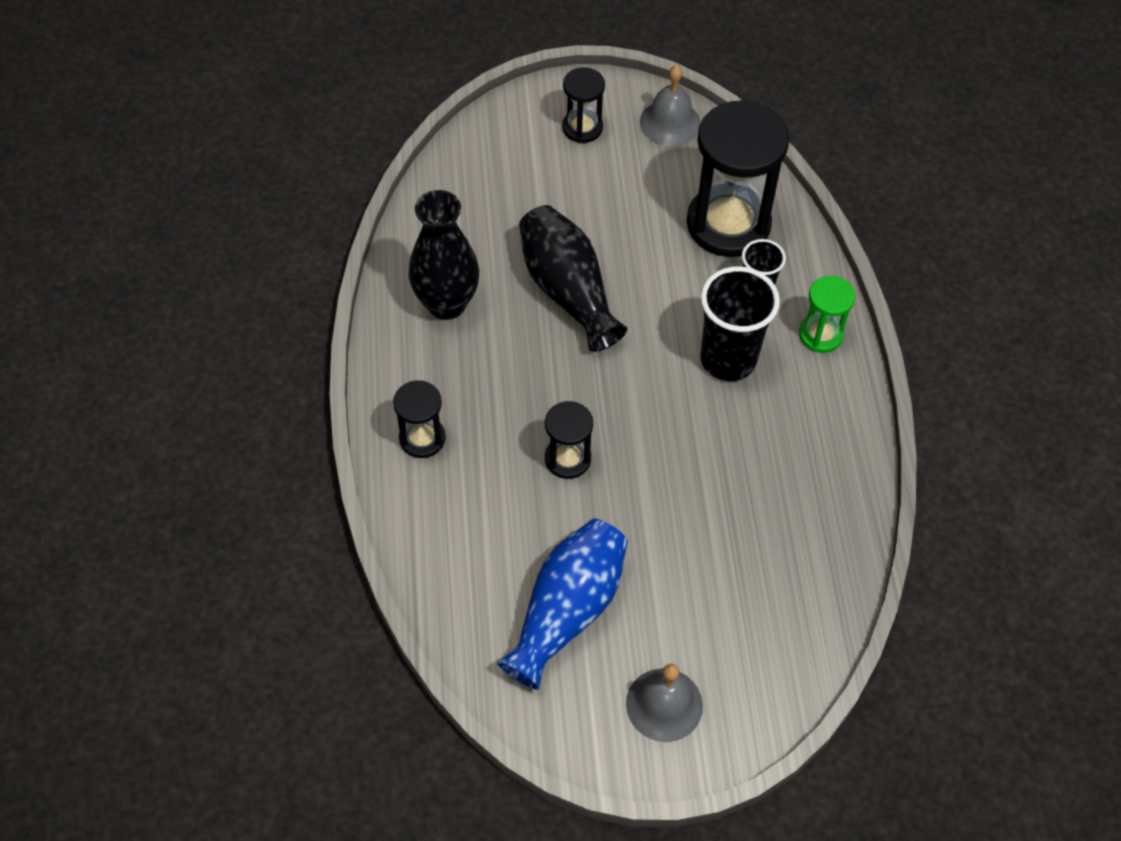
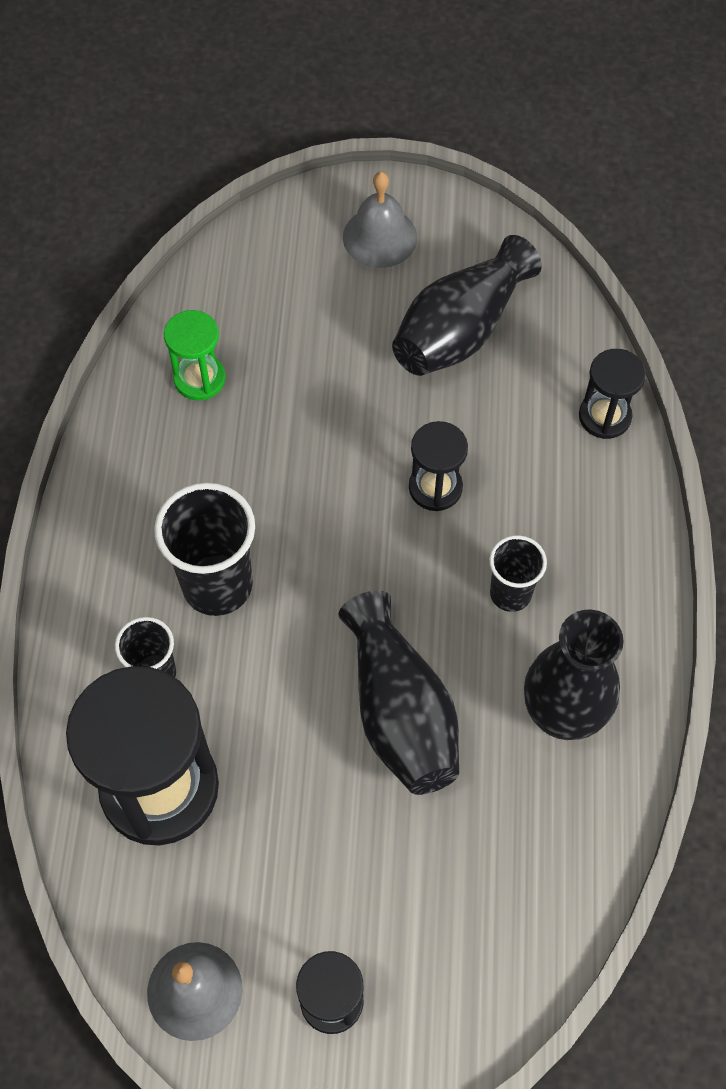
camera: 170 degrees left, 5 degrees up
black hourglass [393,380,446,458] -> black hourglass moved to [579,349,646,439]
blue vase [497,519,628,690] -> black vase [392,235,542,376]
green hourglass [799,276,855,353] -> green hourglass moved to [164,310,226,400]
none -> black cup [489,535,547,612]

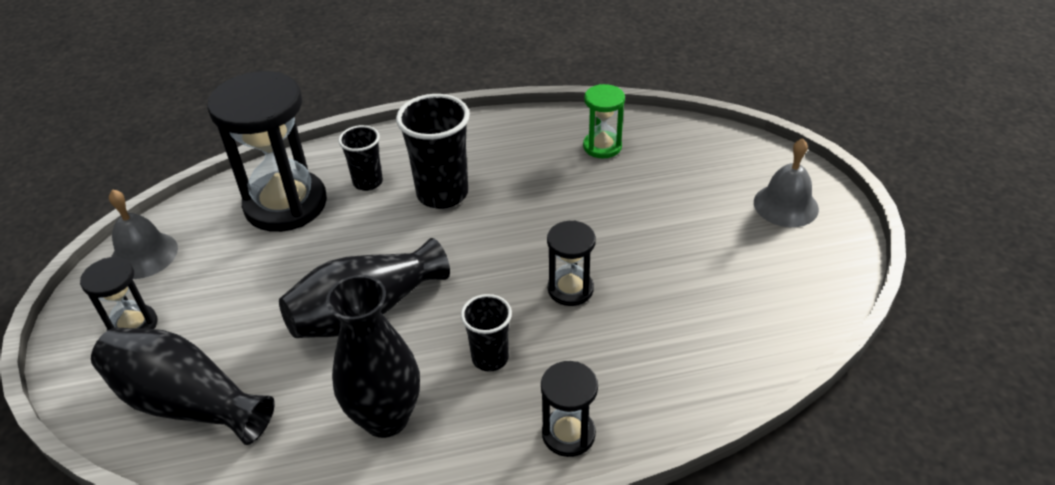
camera: 75 degrees right, 20 degrees down
black vase [392,235,542,376] -> black vase moved to [91,327,275,445]
black hourglass [579,349,646,439] -> black hourglass moved to [541,361,598,457]

